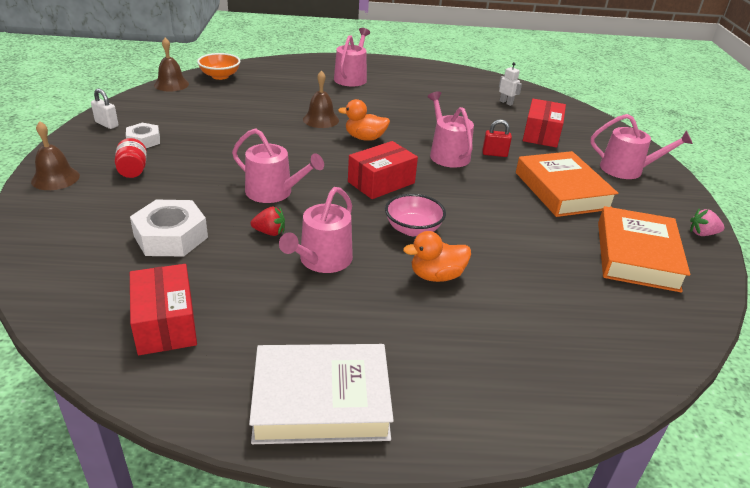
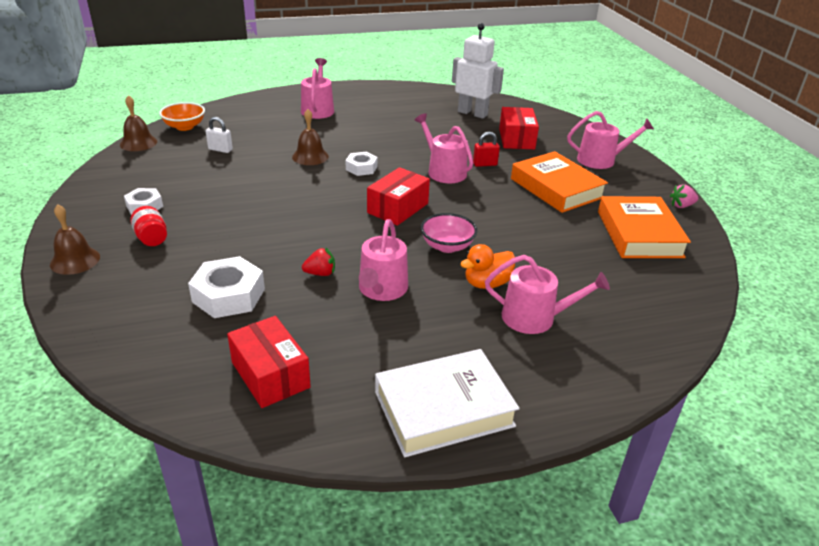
camera: 15 degrees left, 0 degrees up
white padlock [91,89,118,129] -> white padlock moved to [206,117,233,153]
pink watering can [232,128,324,203] -> pink watering can moved to [485,255,610,334]
orange duck [338,99,390,141] -> white nut [346,152,378,176]
white robot [499,62,522,106] -> white robot [452,23,504,119], size x2.23

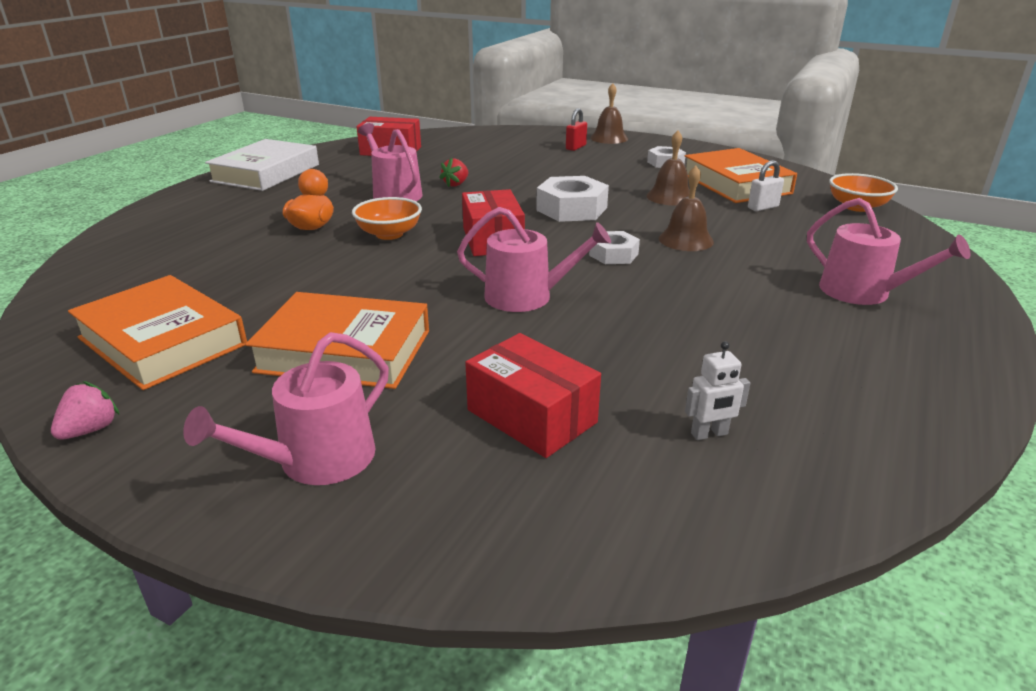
camera: 135 degrees right, 5 degrees down
brown bell [120,95,157,151] -> brown bell moved to [647,131,690,206]
red jar [130,206,167,246] -> none
white nut [188,256,265,318] -> white nut moved to [536,176,609,222]
pink bowl [420,213,477,253] -> orange bowl [352,197,422,240]
white robot [452,23,504,119] -> white robot [685,341,750,440], size x0.45
red padlock [473,132,500,167] -> red padlock moved to [566,108,587,151]
pink watering can [485,255,610,334] -> none
none -> orange book [685,148,797,203]

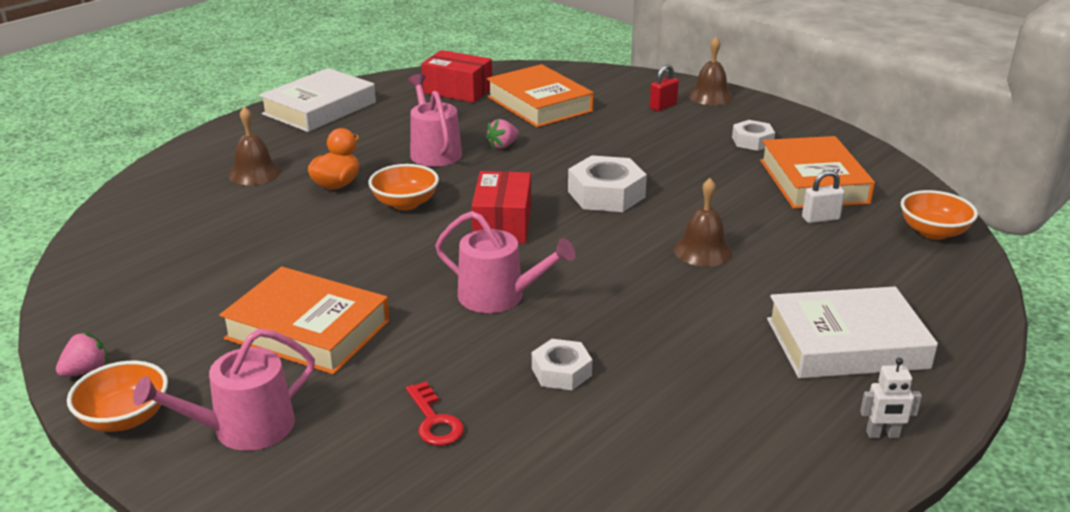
camera: 15 degrees right, 0 degrees up
orange book [68,275,247,390] -> orange book moved to [487,64,594,127]
red strawberry [439,158,468,187] -> pink strawberry [486,119,519,149]
red box [465,333,601,458] -> red key [406,382,464,446]
white nut [589,231,640,264] -> white nut moved to [532,339,592,390]
brown bell [647,131,690,206] -> brown bell moved to [228,106,281,185]
white robot [685,341,750,440] -> white robot moved to [860,358,922,438]
pink watering can [807,198,970,305] -> white book [767,287,938,378]
none -> orange bowl [67,361,168,432]

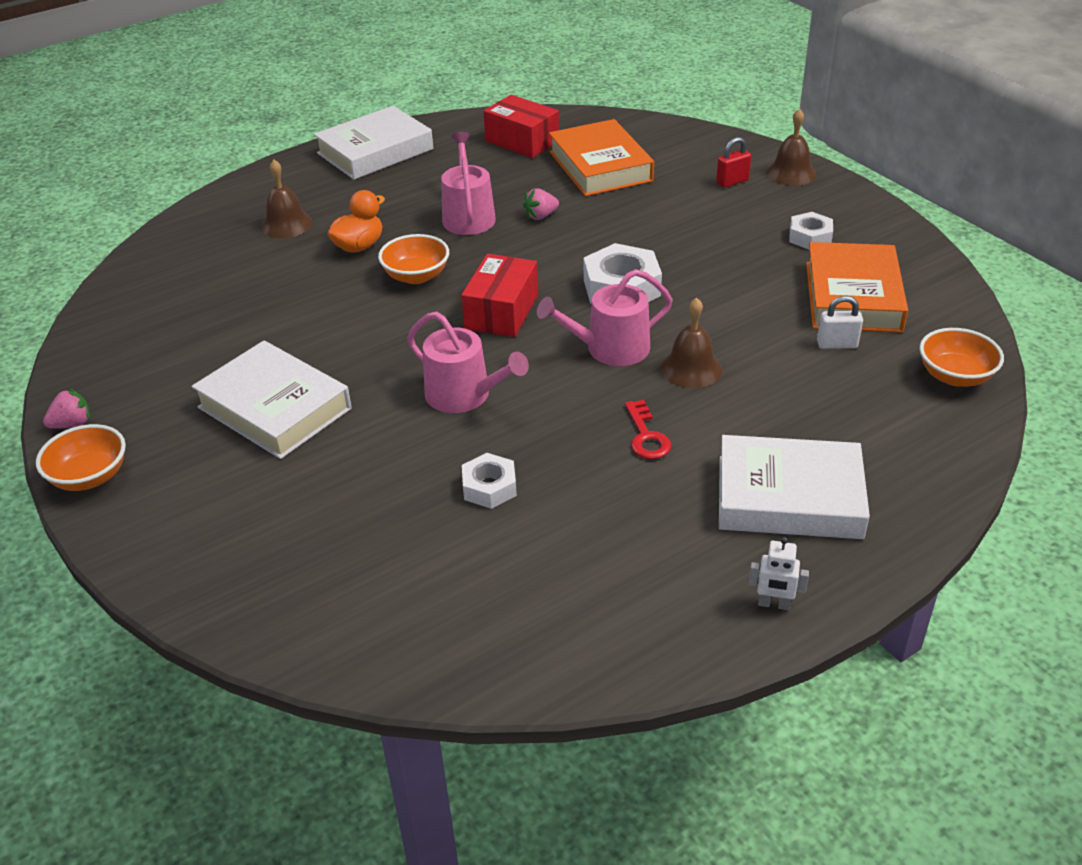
camera: 15 degrees right, 10 degrees up
pink watering can [133,328,315,451] -> pink watering can moved to [537,269,673,366]
orange book [219,266,390,375] -> white book [192,341,352,459]
red key [406,382,464,446] -> red key moved to [625,400,671,459]

